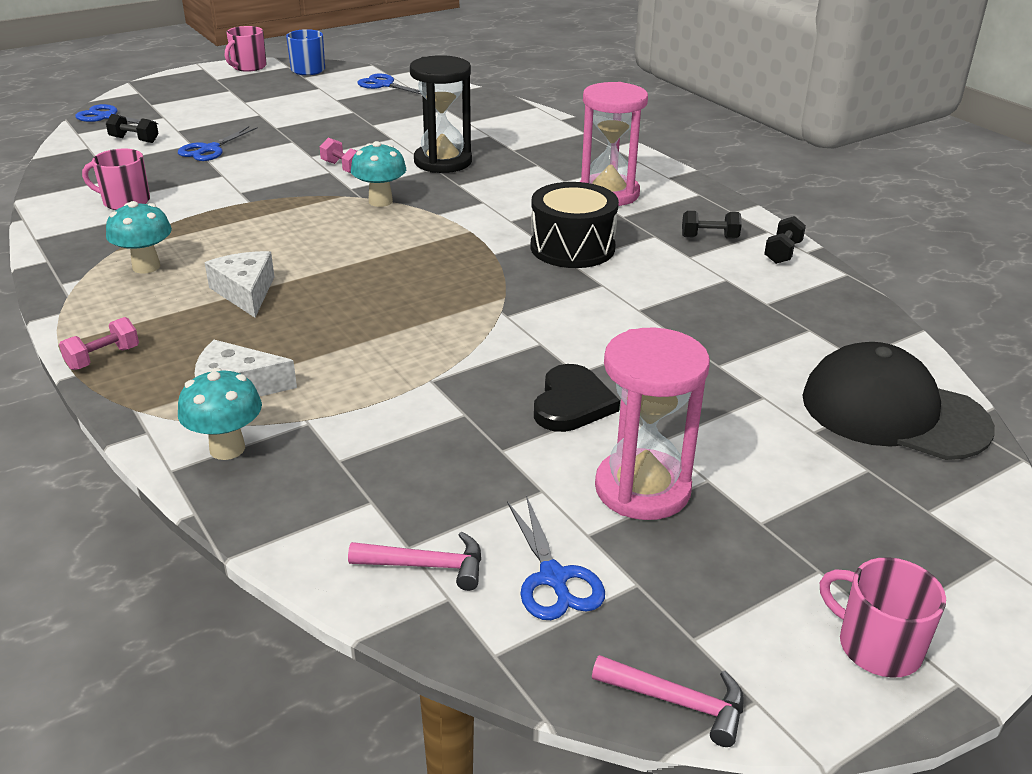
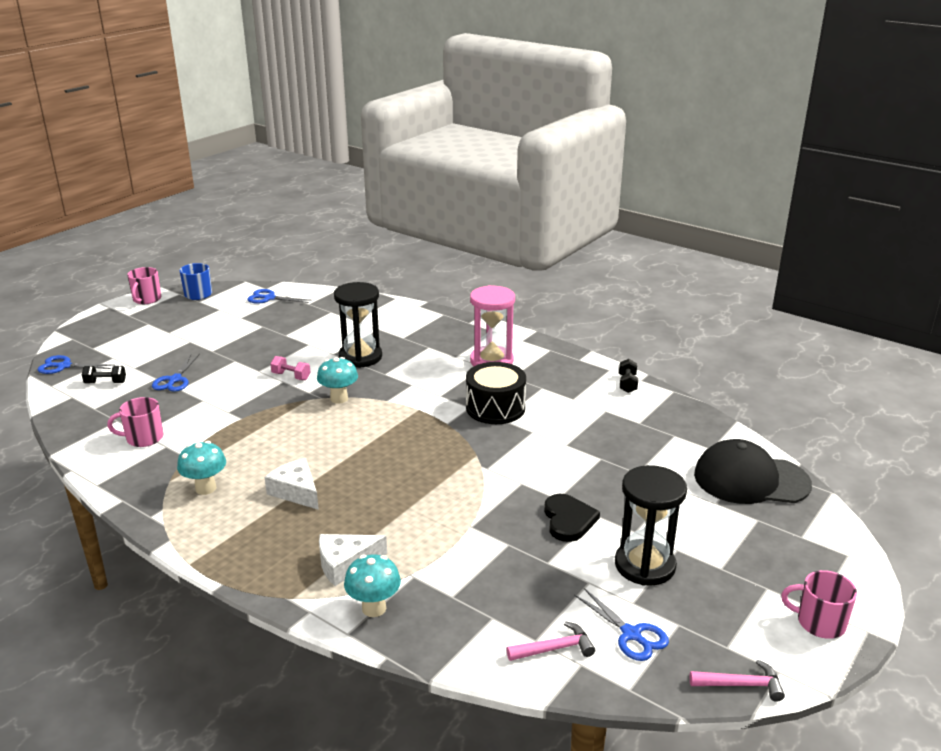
camera: 20 degrees left, 5 degrees down
pink dumbbell [59,317,139,370] -> none
pink hourglass [595,328,710,520] -> black hourglass [615,465,687,586]
black dumbbell [682,211,742,239] -> none

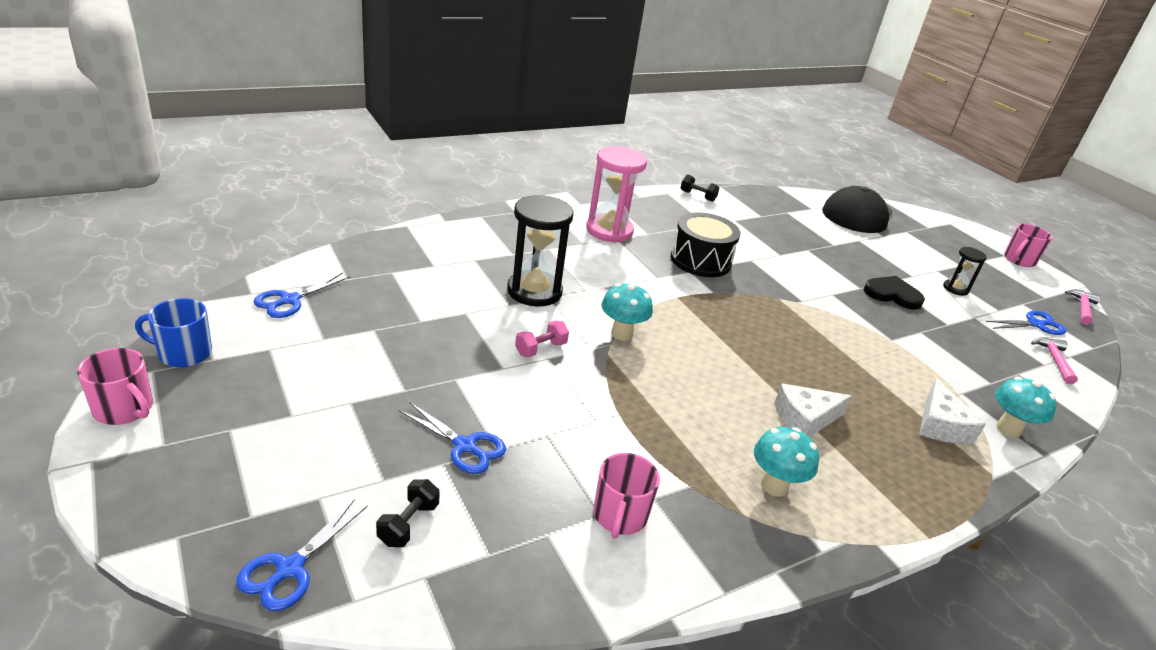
camera: 70 degrees left, 5 degrees up
black hourglass [615,465,687,586] -> black hourglass [943,247,987,296], size x0.52

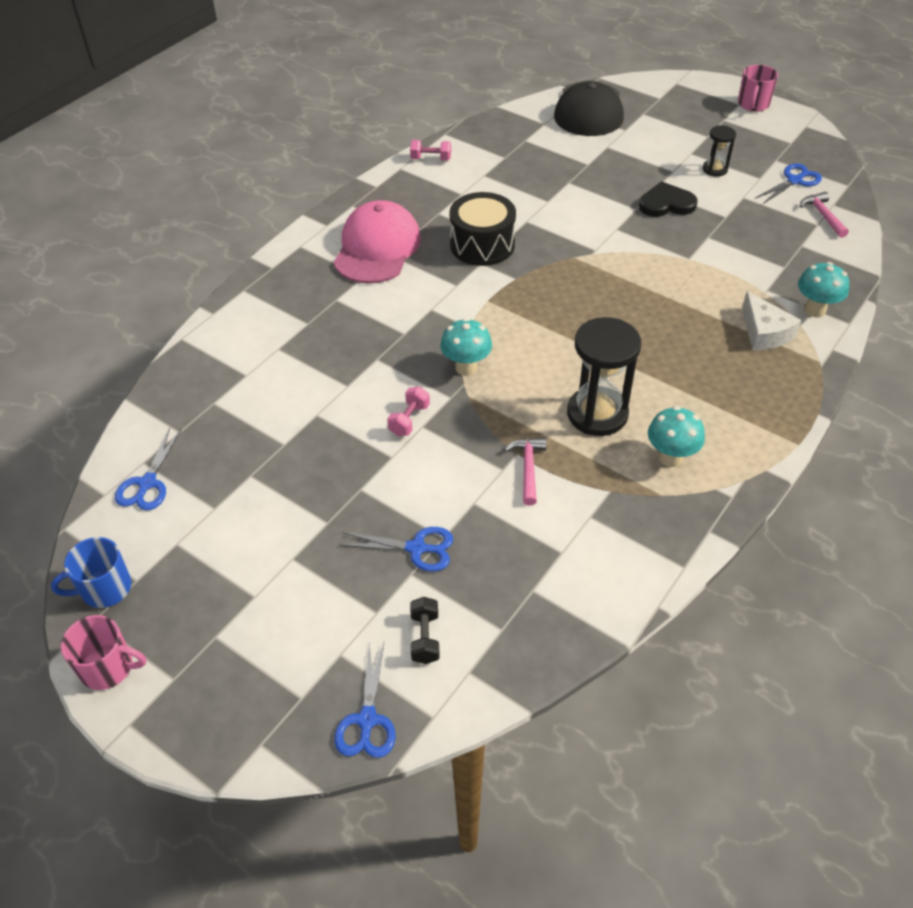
camera: 20 degrees left, 15 degrees up
black hourglass [507,195,573,306] -> black hourglass moved to [567,317,641,436]
pink hourglass [586,146,647,243] -> pink cap [333,200,421,284]
pink mug [593,453,660,539] -> none
black dumbbell [681,174,719,202] -> pink dumbbell [410,140,451,161]
white cheese [775,383,852,438] -> none
pink hammer [1065,289,1101,325] -> pink hammer moved to [504,438,546,506]

